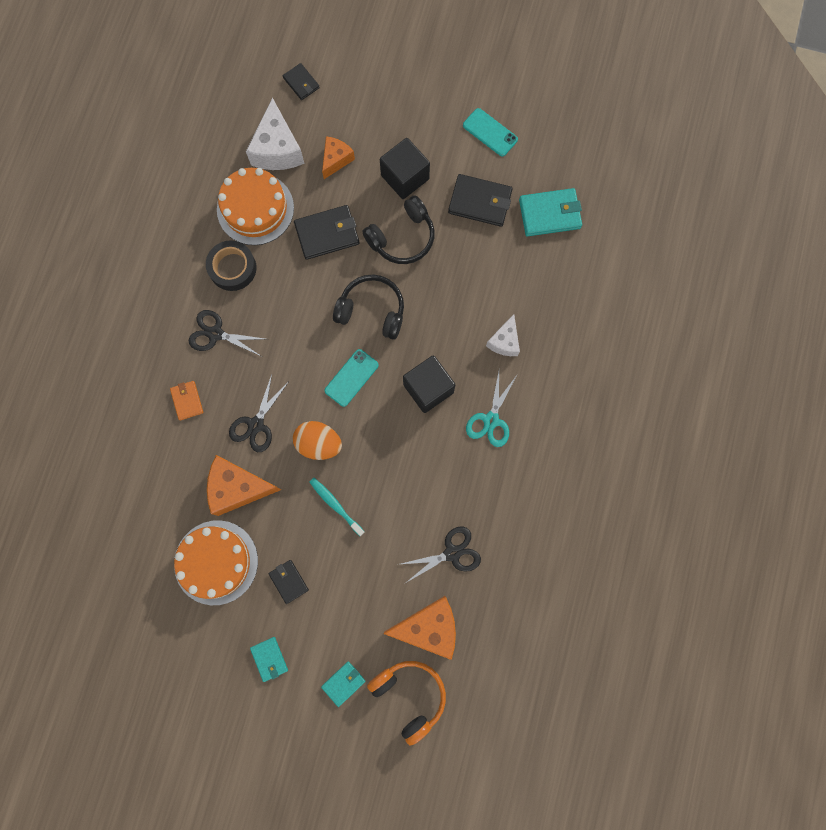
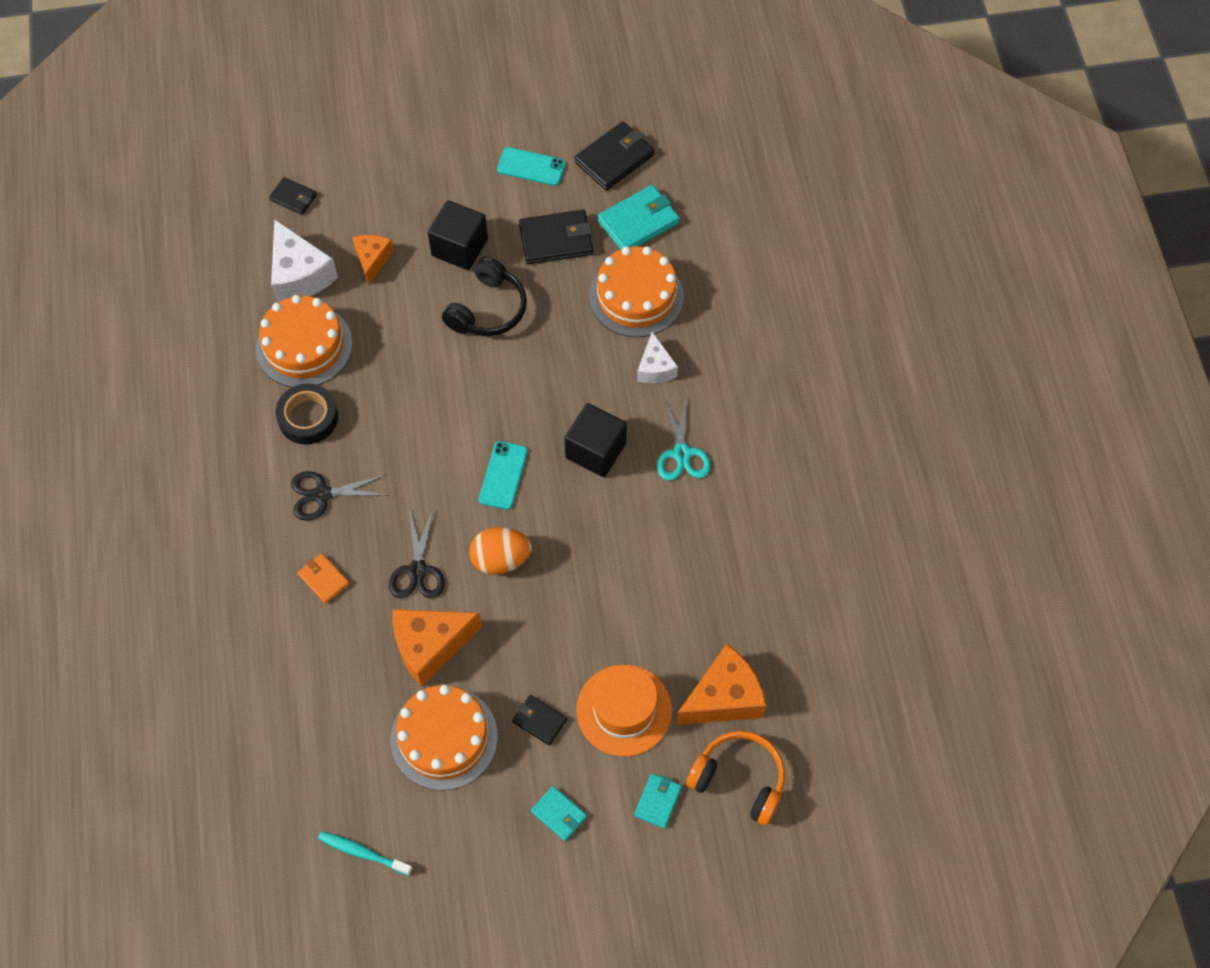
camera: 25 degrees left, 15 degrees down
black wallet [294,205,360,260] -> black wallet moved to [575,121,654,190]
turquoise toothbrush [309,478,364,536] -> turquoise toothbrush moved to [318,831,412,876]
black headphones [333,275,404,340] -> none
black scissors [401,526,481,582] -> none
none -> orange hat [576,665,672,757]
none -> orange cake [589,246,684,337]

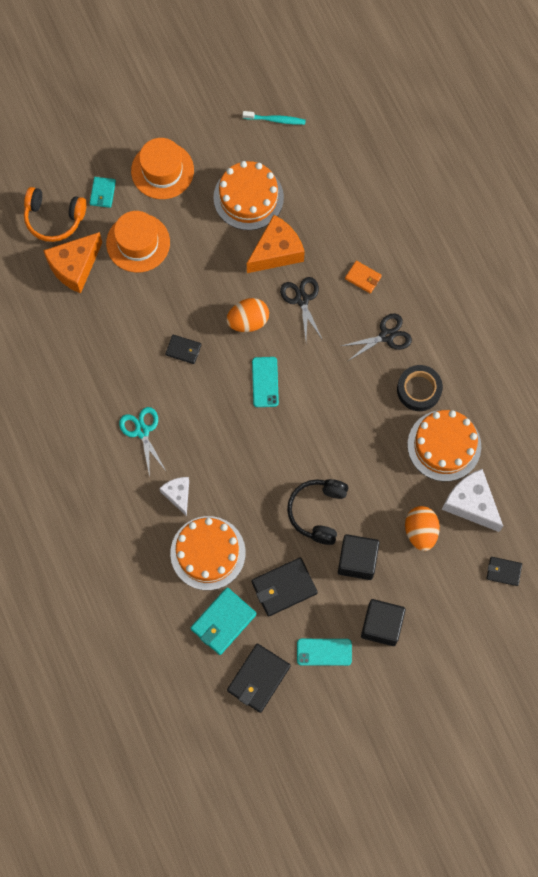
camera: 165 degrees right, 10 degrees up
orange cheese [353,235,394,285] -> orange egg [405,506,440,551]
black wallet [512,695,567,745] -> black wallet moved to [165,335,201,364]
turquoise wallet [531,786,587,841] -> orange hat [131,138,194,199]
black cube [564,403,627,477] -> black cube moved to [361,599,406,646]

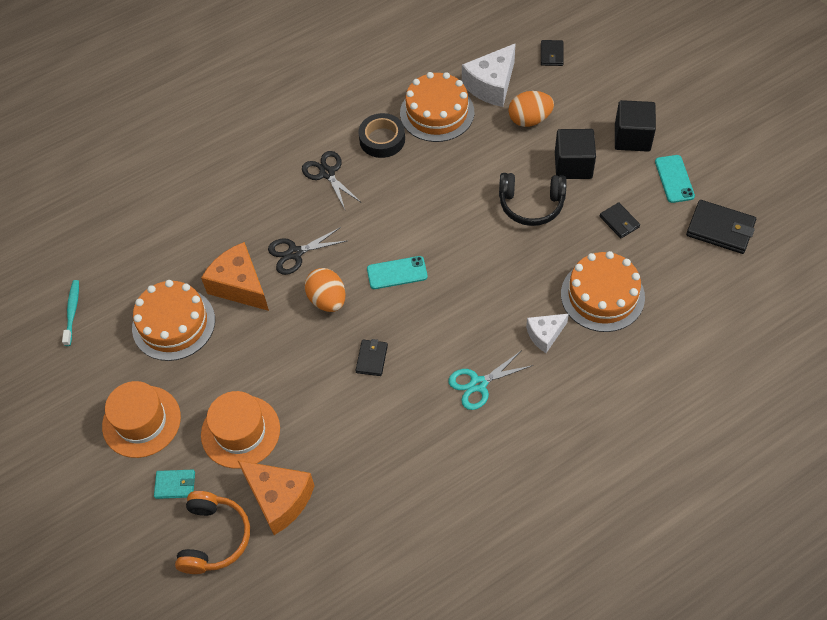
camera: 95 degrees left, 15 degrees down
turquoise wallet [191,587,257,655] -> none
black wallet [251,557,318,617] -> black wallet [600,202,640,238], size x0.58
orange wallet [345,261,382,294] -> none

